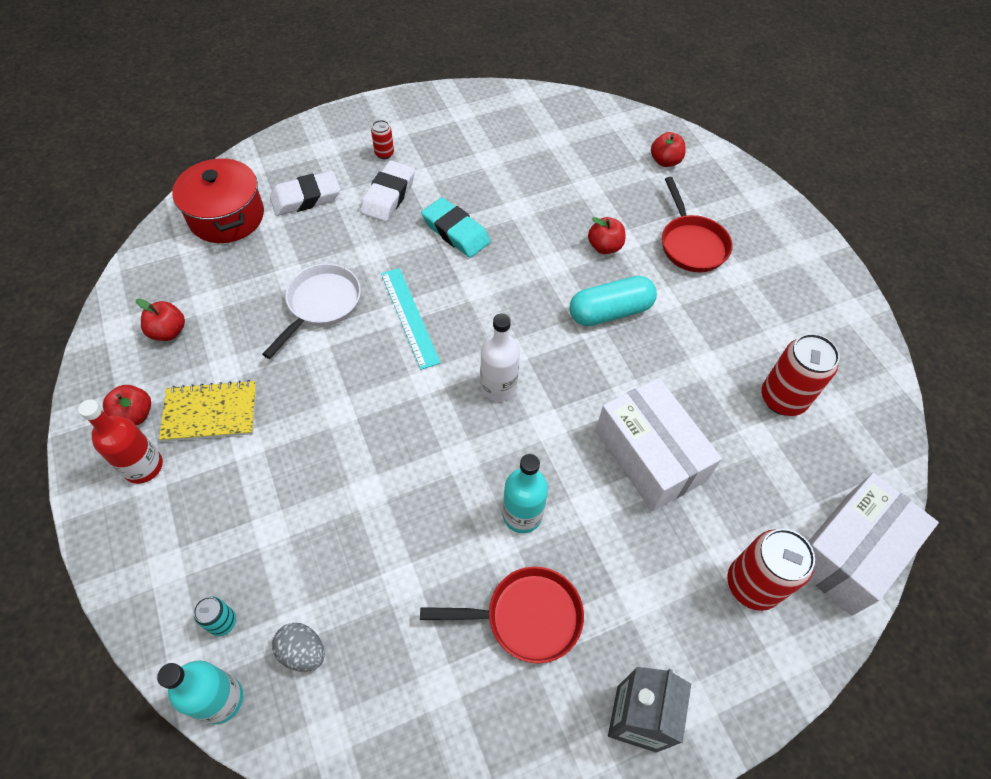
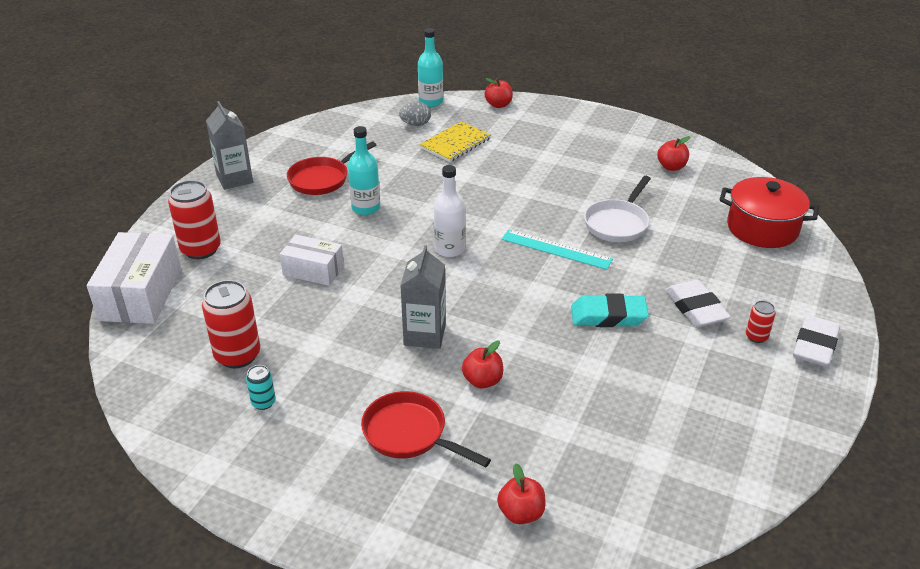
camera: 140 degrees right, 20 degrees down
red bottle [78,399,163,484] -> none
red apple [103,385,151,425] -> red apple moved to [484,78,513,108]
yellow notebook [159,380,257,442] -> yellow notebook moved to [419,121,491,162]
turquoise can [194,596,236,636] -> turquoise can moved to [246,365,276,410]
white pan [262,264,361,359] -> white pan turned 45 degrees clockwise [584,176,651,242]
white eraser [270,171,340,216] -> white eraser moved to [793,315,840,367]
turquoise capsule [569,276,657,326] -> grey carton [400,245,446,349]
white box [596,378,722,512] -> white box [280,235,344,286], size x0.62

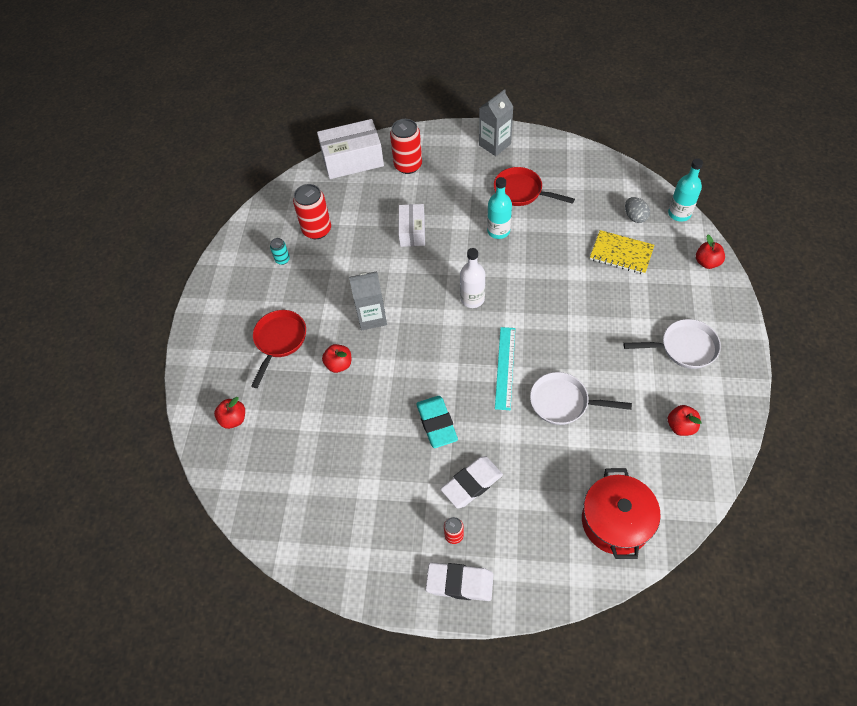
camera: 75 degrees right, 20 degrees up
none -> white pan [623,319,721,369]

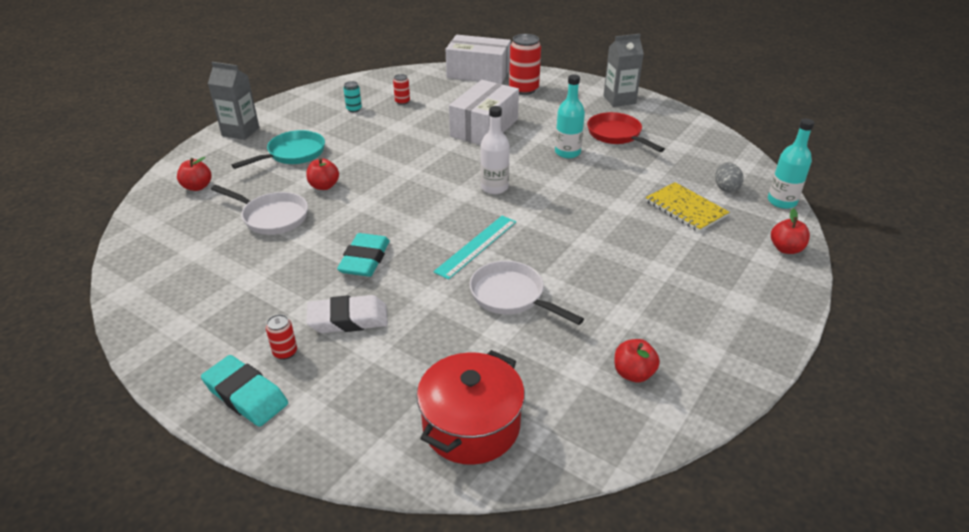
camera: 25 degrees right, 20 degrees down
red pan [251,310,306,388] -> turquoise pan [232,130,325,169]
red can [293,184,331,239] -> red can [393,74,410,105], size x0.50
grey carton [349,271,387,330] -> grey carton moved to [208,62,259,140]
white box [399,204,425,247] -> white box [449,80,519,145], size x1.61
white eraser [426,563,493,601] -> turquoise eraser [201,355,288,427]
white pan [623,319,721,369] -> white pan moved to [211,185,308,235]

